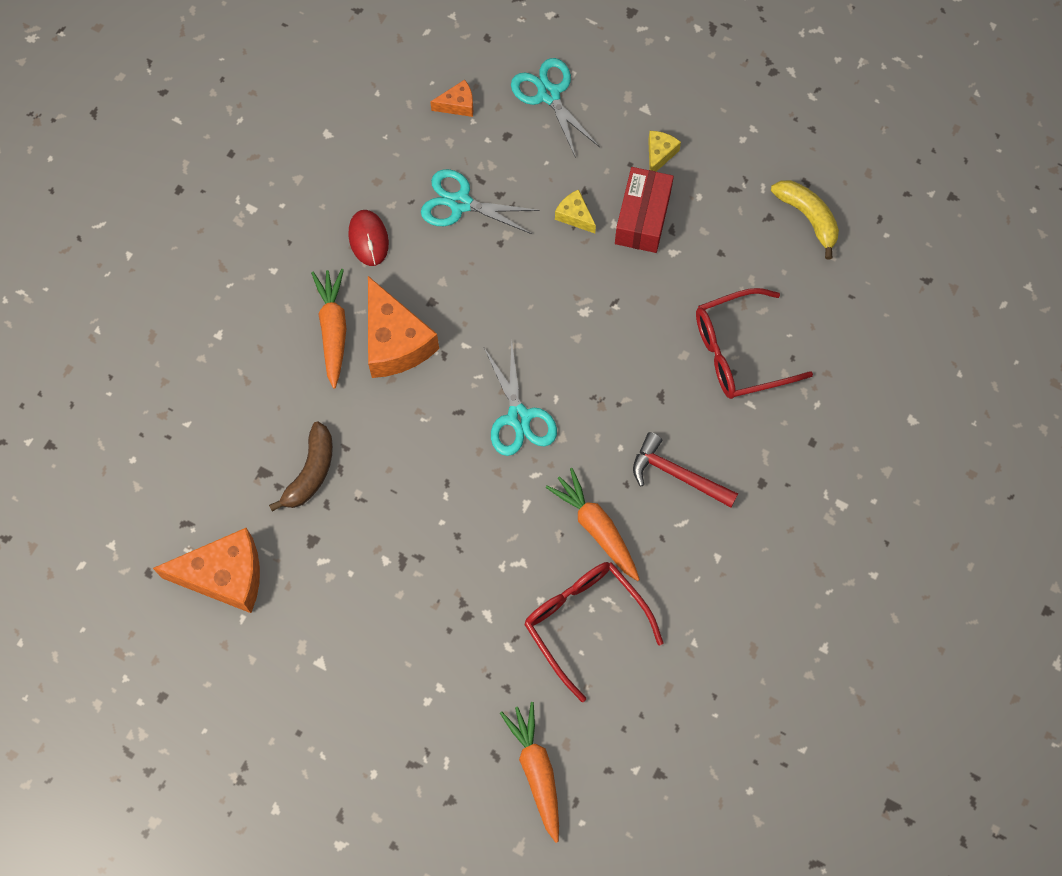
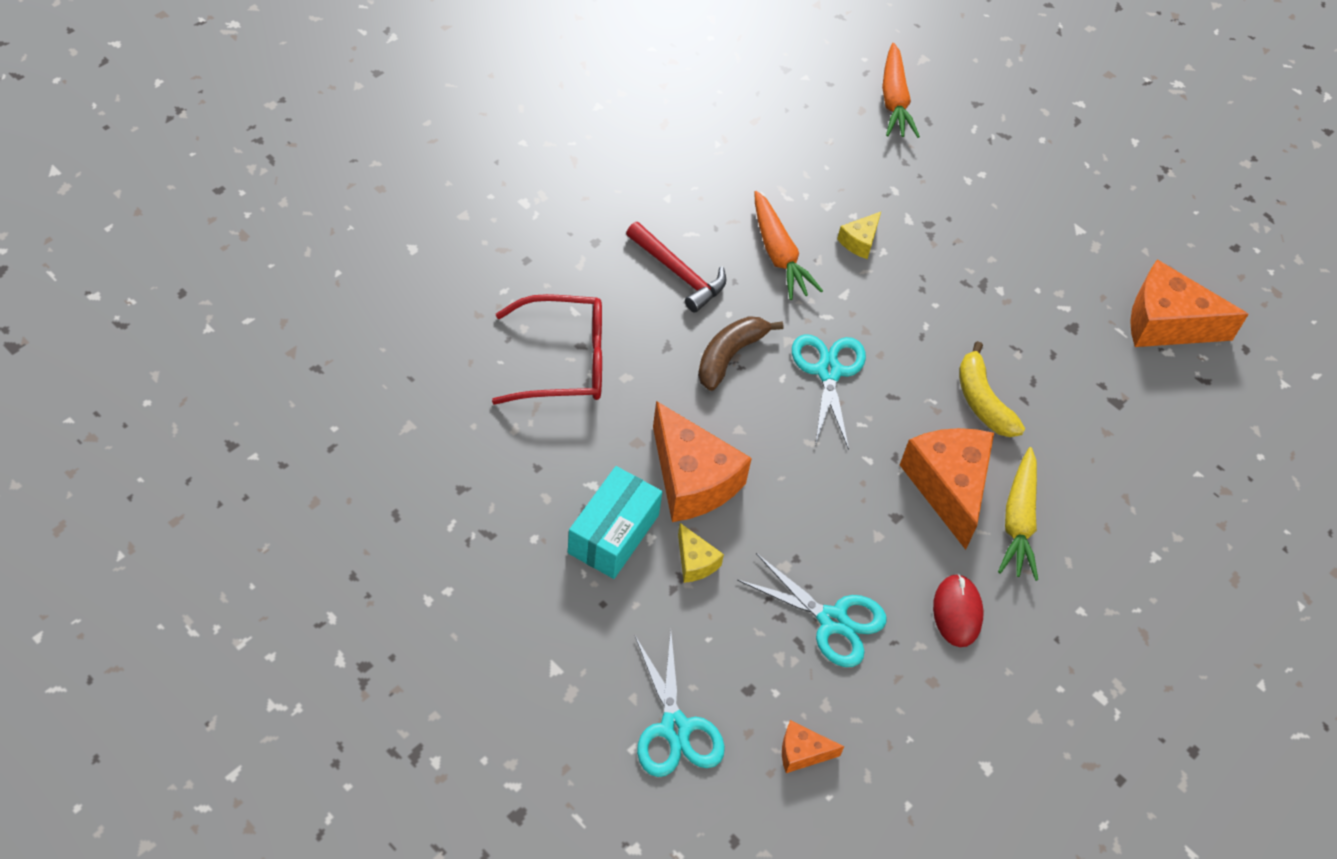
camera: 170 degrees left, 15 degrees down
brown banana [269,422,333,512] -> brown banana moved to [698,316,783,391]
orange carrot [311,269,346,388] -> yellow carrot [998,447,1038,581]
red glasses [524,562,663,702] -> none
red box [615,167,674,253] -> turquoise box [568,466,662,579]
yellow cheese [648,131,681,171] -> yellow cheese moved to [837,212,881,259]
yellow banana [771,180,839,259] -> yellow banana moved to [959,341,1025,437]
none -> orange cheese [653,401,752,522]

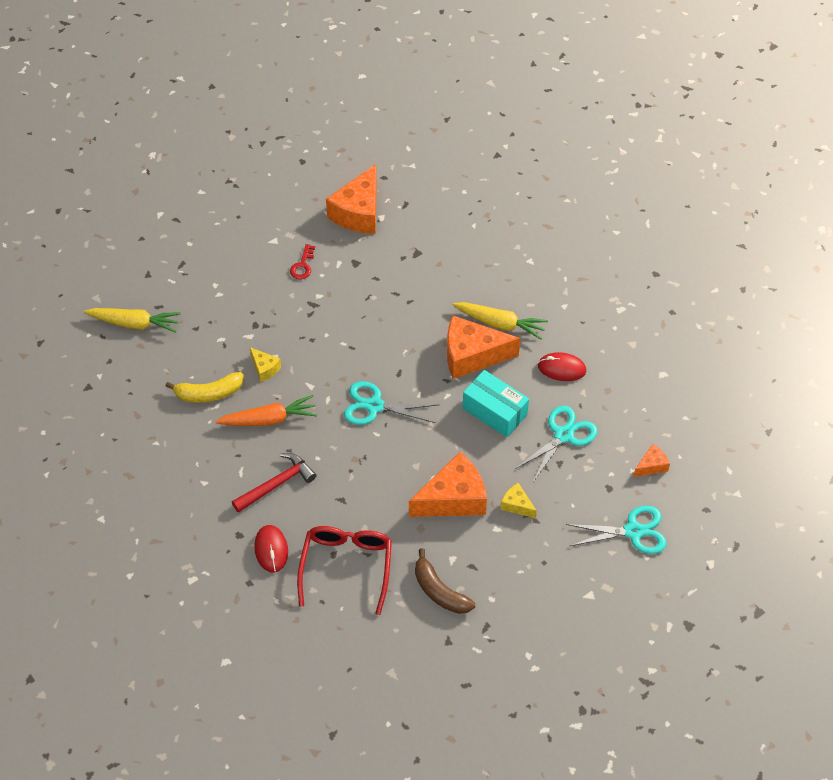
camera: 75 degrees left, 0 degrees up
turquoise box [568,466,662,579] -> turquoise box moved to [463,370,529,437]
yellow cheese [678,523,724,583] -> yellow cheese turned 120 degrees counterclockwise [500,483,537,518]
brown banana [698,316,783,391] -> brown banana moved to [415,548,475,614]
orange cheese [782,720,844,773] -> orange cheese turned 135 degrees counterclockwise [634,444,670,477]
orange carrot [882,43,920,138] -> yellow carrot [84,308,181,333]
yellow banana [959,341,1025,437] -> yellow banana moved to [166,372,243,403]
none -> red mouse [254,525,288,572]
none -> red key [290,244,315,279]

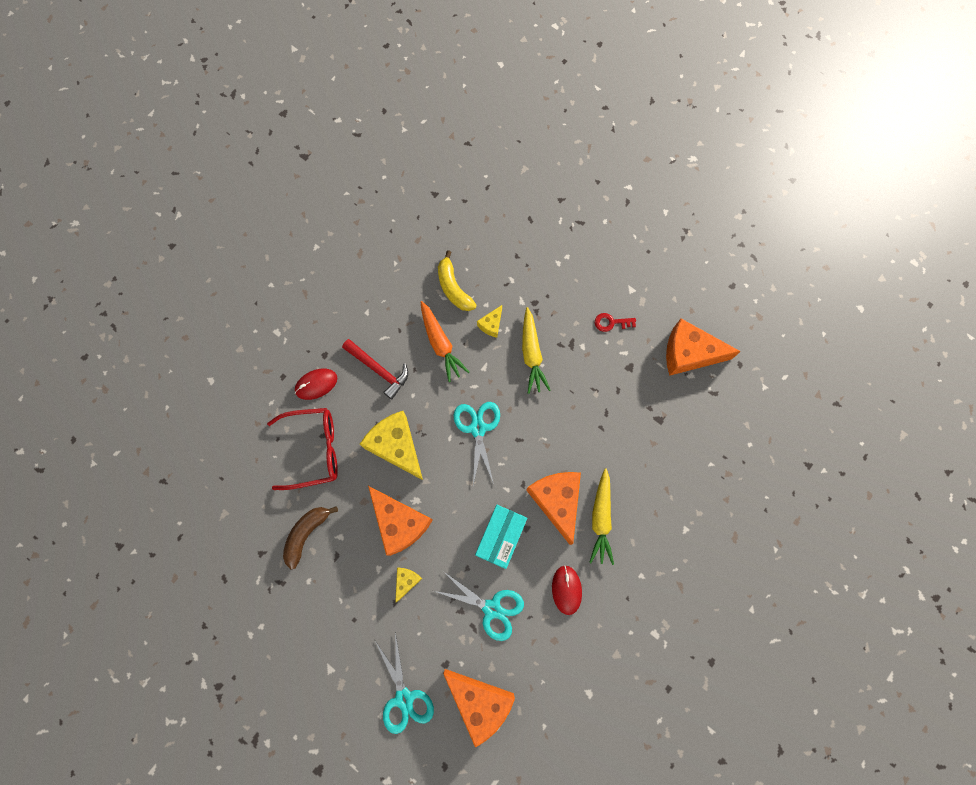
camera: 75 degrees right, 20 degrees up
yellow carrot [84,308,181,333] -> yellow carrot moved to [522,307,550,394]
orange cheese [634,444,670,477] -> orange cheese [443,669,515,748], size x2.11
none -> yellow cheese [360,411,423,480]

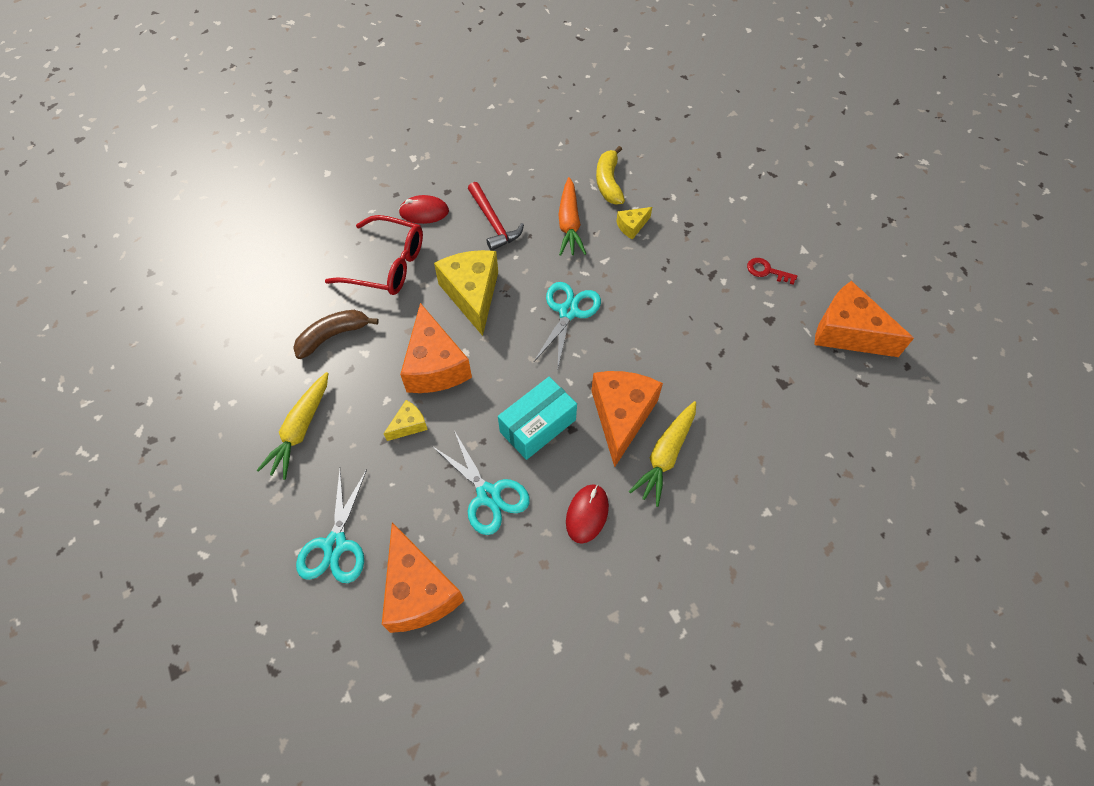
camera: 25 degrees right, 15 degrees down
yellow carrot [522,307,550,394] -> yellow carrot moved to [257,372,328,480]

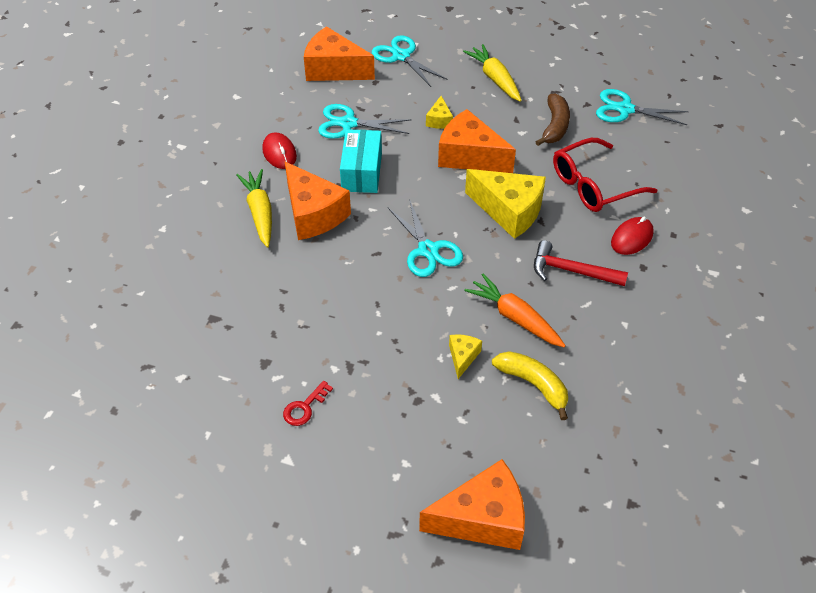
camera: 135 degrees right, 10 degrees down
red key [747,258,797,285] -> red key turned 150 degrees clockwise [283,381,333,426]
orange cheese [814,281,914,357] -> orange cheese moved to [419,459,525,550]
none -> turquoise scissors [596,89,689,125]

